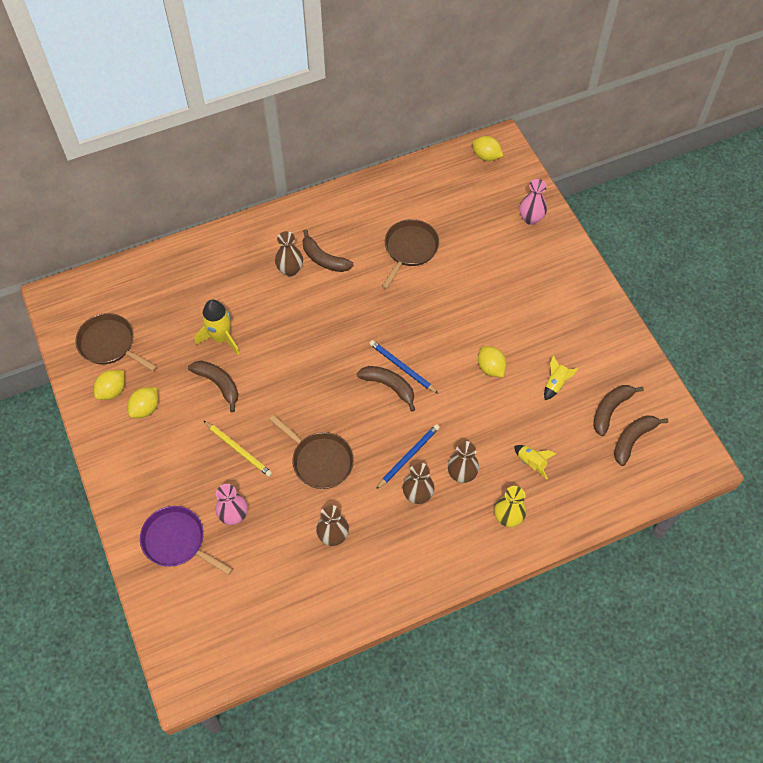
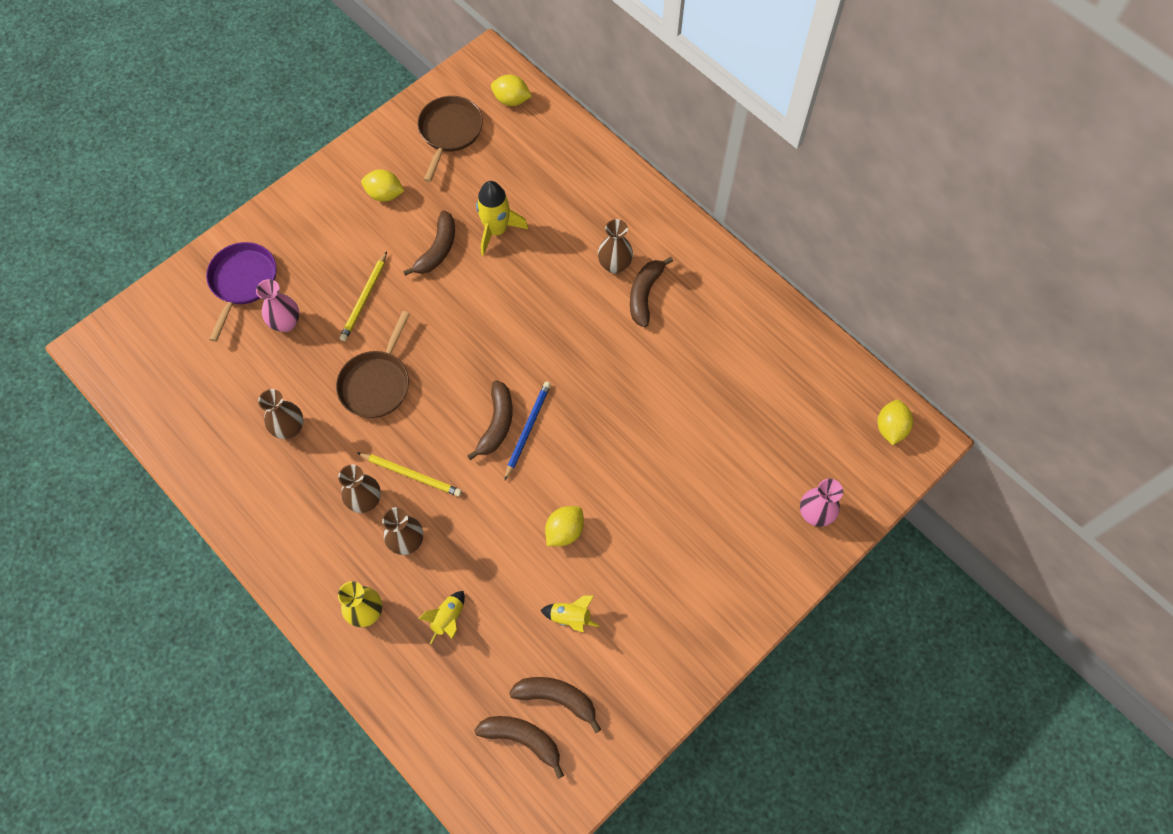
camera: 70 degrees right, 5 degrees up
yellow lemon [94,370,125,400] -> yellow lemon moved to [491,75,532,106]
blue pencil [376,424,440,489] -> yellow pencil [358,453,462,497]
brown pan [382,219,439,289] -> none

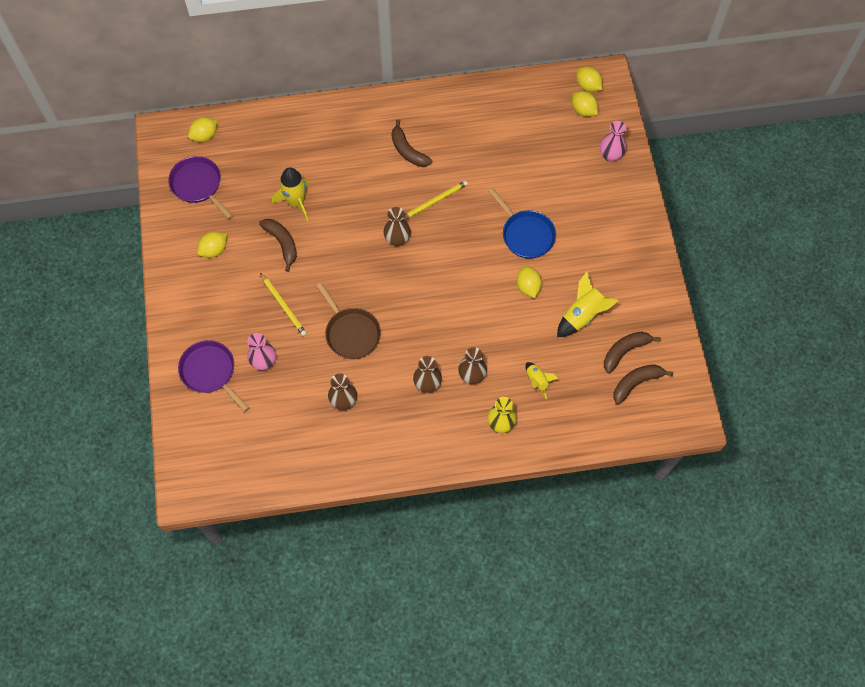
camera: 55 degrees left, 0 degrees up
yellow pencil [358,453,462,497] -> yellow pencil moved to [403,180,468,219]
brown pan [417,96,483,182] -> purple pan [168,156,233,219]
brown banana [467,380,513,460] -> none
blue pencil [505,381,551,480] -> none
yellow rocket [541,595,600,632] -> yellow rocket [557,271,619,337], size x1.69
brown vase [598,219,633,274] -> brown vase moved to [383,207,411,246]
none -> blue pan [489,189,556,259]
none -> yellow lemon [572,91,598,117]

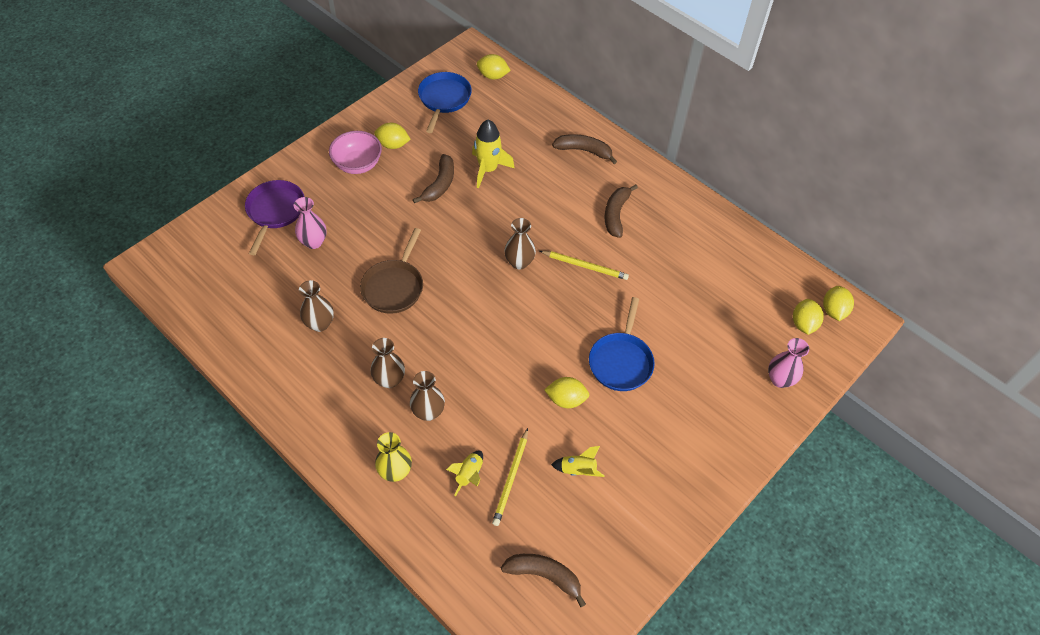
camera: 50 degrees right, 10 degrees down
purple pan [168,156,233,219] -> blue pan [418,72,472,133]
yellow pencil [260,273,307,336] -> yellow pencil moved to [492,428,528,526]
yellow lemon [516,266,542,298] -> yellow lemon turned 60 degrees clockwise [544,377,589,408]
yellow rocket [557,271,619,337] -> yellow rocket [551,446,605,477], size x0.59
brown banana [604,331,660,373] -> brown banana moved to [552,134,617,164]
none -> pink bowl [329,131,382,174]

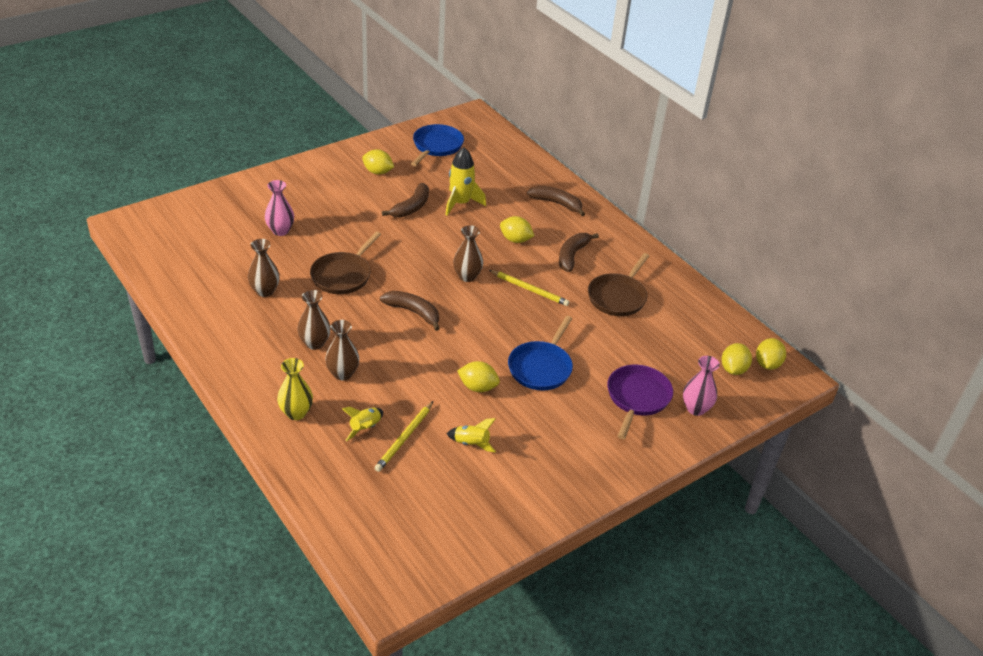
camera: 10 degrees right, 15 degrees down
purple pan [245,180,304,255] -> purple pan moved to [607,365,673,439]
pink bowl [329,131,382,174] -> none
yellow lemon [477,54,511,79] -> yellow lemon moved to [500,216,534,243]
brown banana [501,554,586,607] -> brown banana moved to [380,291,440,331]
none -> brown pan [588,253,649,316]

